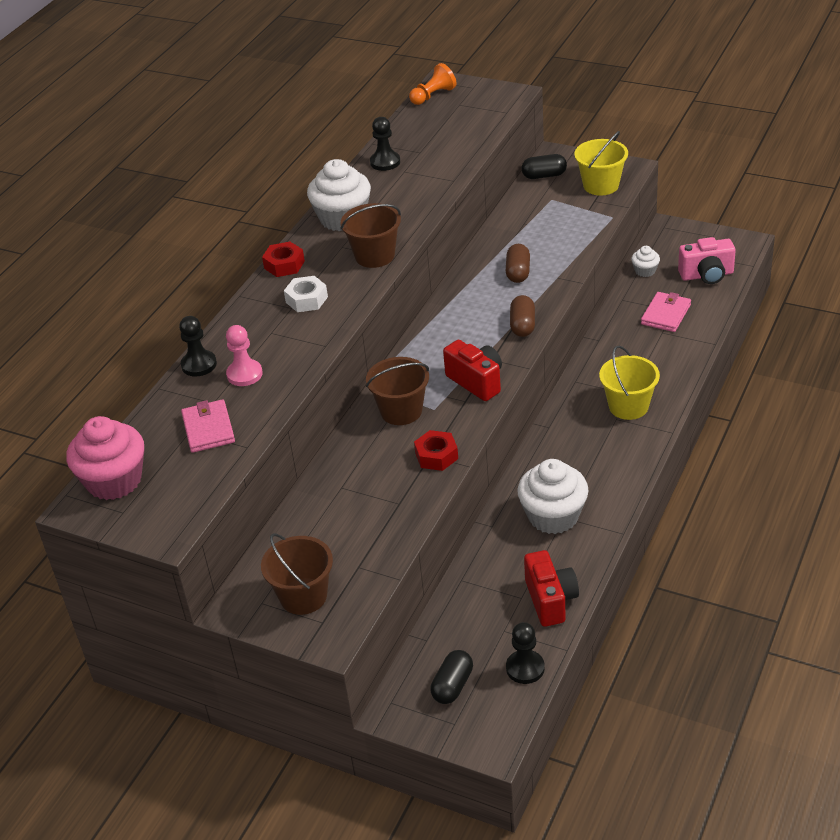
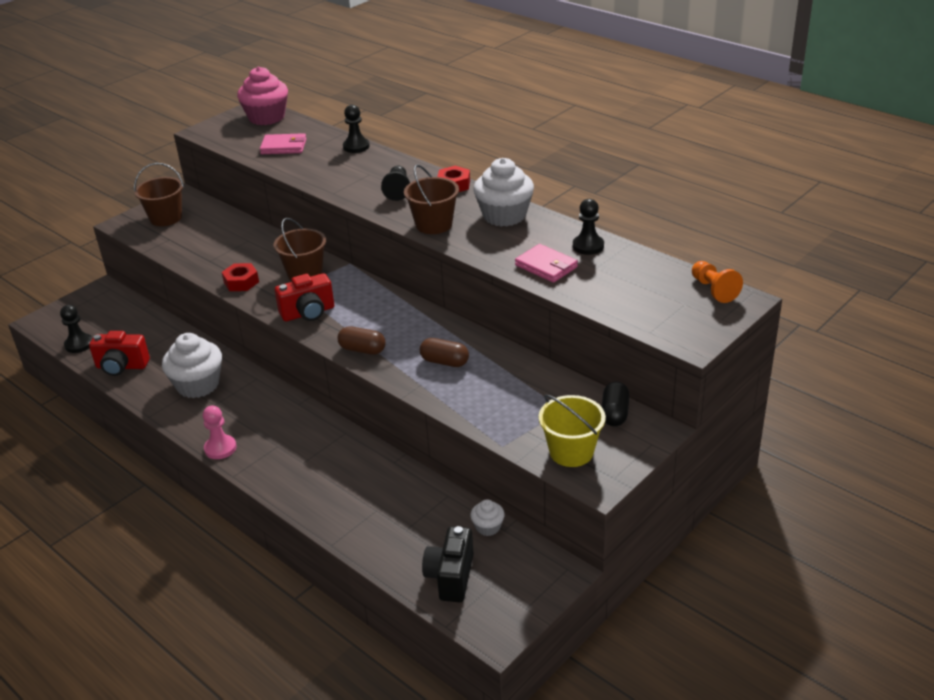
camera: 105 degrees right, 5 degrees down
pink pawn [226,325,263,386] -> pink pawn moved to [203,406,236,459]
white nut [284,276,328,312] -> black pawn [381,166,410,201]
black capsule [430,650,473,704] -> none
yellow bucket [599,345,660,420] -> none
pink wallet [641,292,691,332] -> pink wallet moved to [515,244,578,283]
pink camera [678,237,736,284] -> black camera [422,526,473,602]

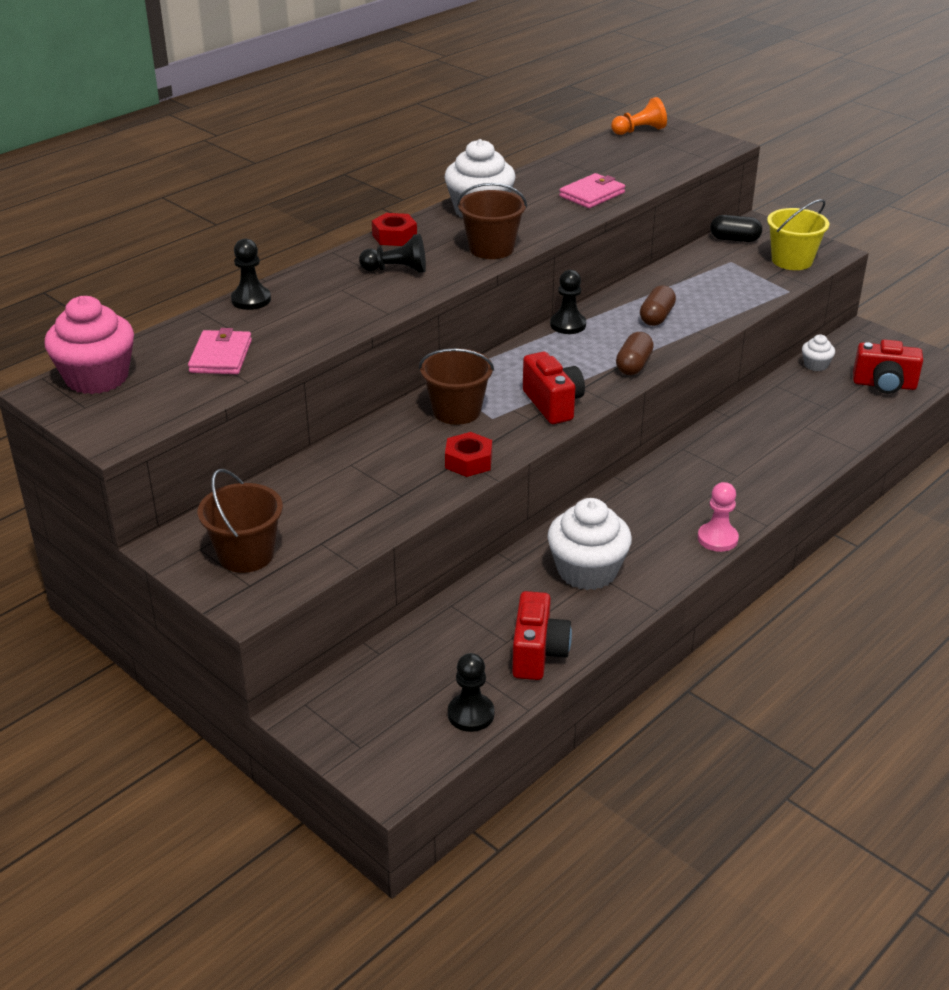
camera: 90 degrees left, 0 degrees up
black camera [422,526,473,602] -> red camera [853,340,923,394]
black pawn [573,199,604,255] -> black pawn moved to [550,270,586,334]

